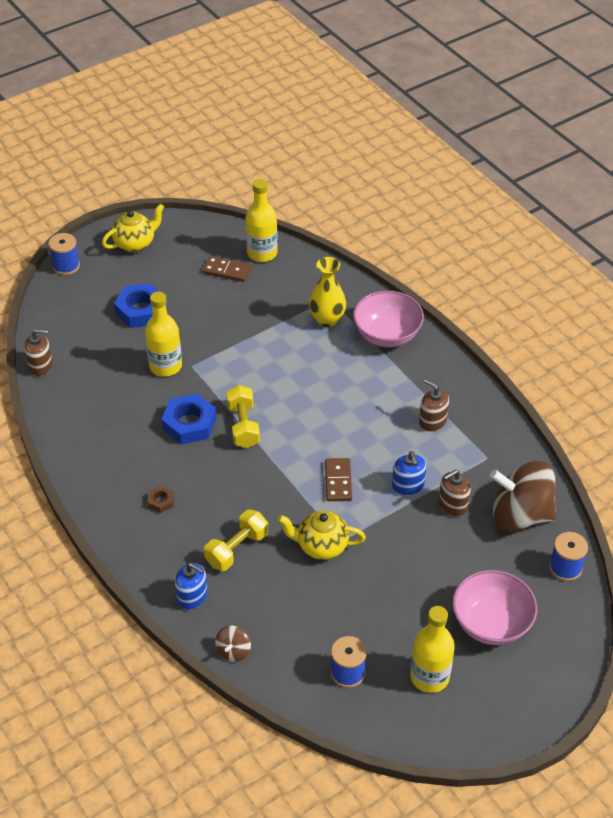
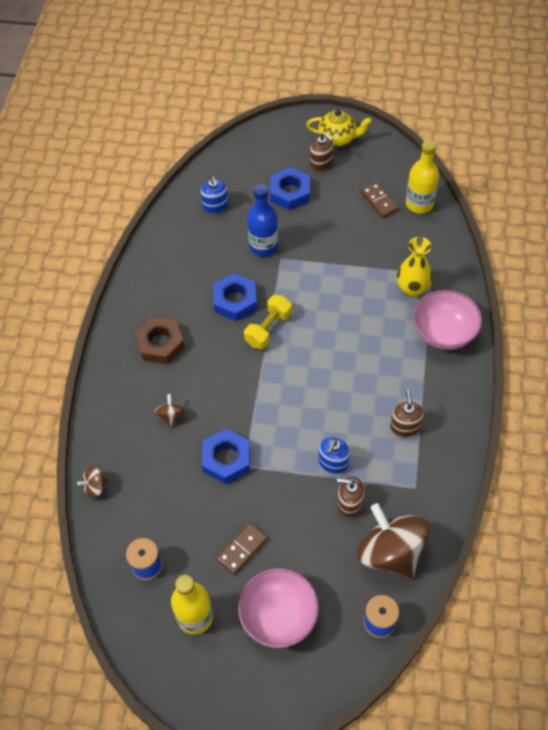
camera: 45 degrees right, 10 degrees up
brown soap dispenser [24,329,53,376] -> brown soap dispenser moved to [310,132,333,171]
blue spool [48,233,80,275] -> none
yellow bottle [145,292,182,377] -> blue bottle [247,184,278,257]
brown nut [148,486,174,513] -> brown nut [135,317,185,364], size x2.03
blue soap dispenser [175,563,208,610] -> blue soap dispenser moved to [201,176,229,213]
yellow dumbbell [204,509,268,571] -> brown spinning top [154,394,186,428]
yellow teapot [278,511,366,560] -> blue nut [202,429,250,484]
brown domino [325,458,352,501] -> brown domino moved to [217,523,268,575]

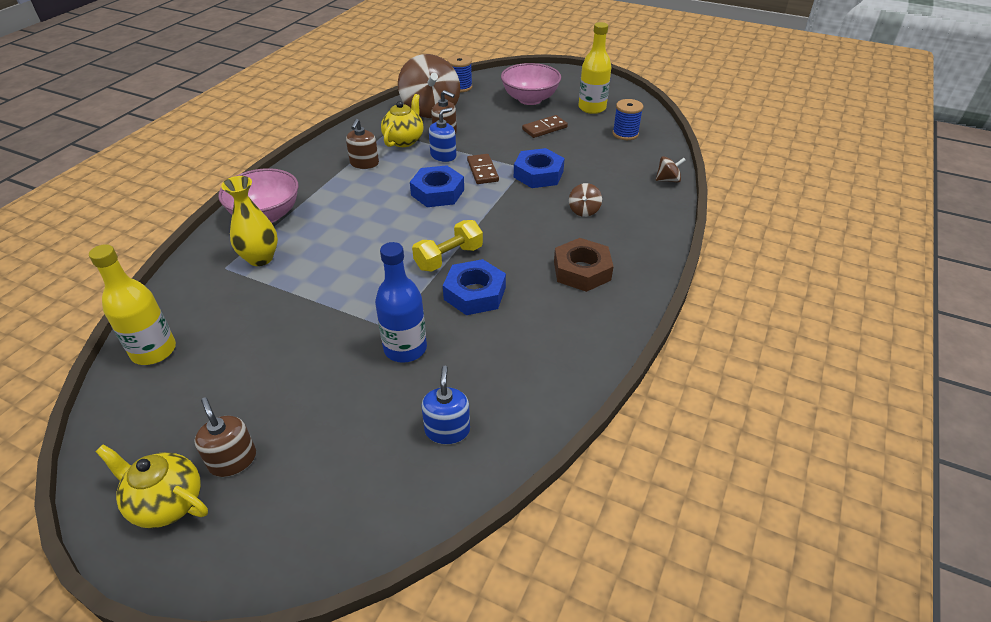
camera: 165 degrees left, 15 degrees down
blue nut [270,167,310,211] -> blue nut moved to [410,165,464,207]
brown domino [361,182,399,218] -> brown domino moved to [467,154,499,184]
none -> yellow teapot [381,94,424,147]

